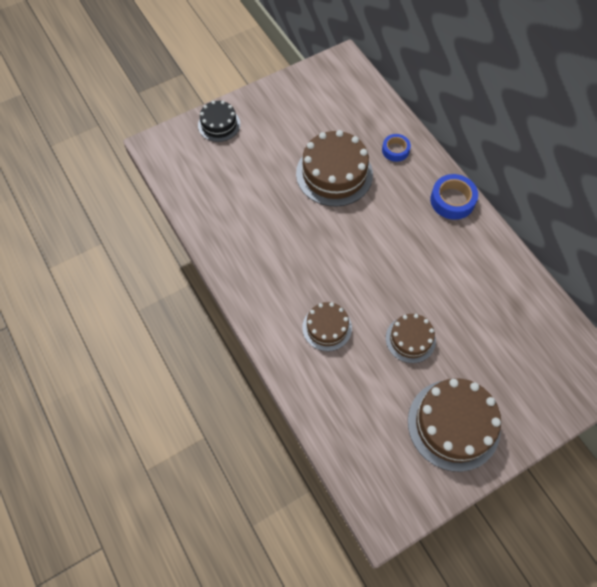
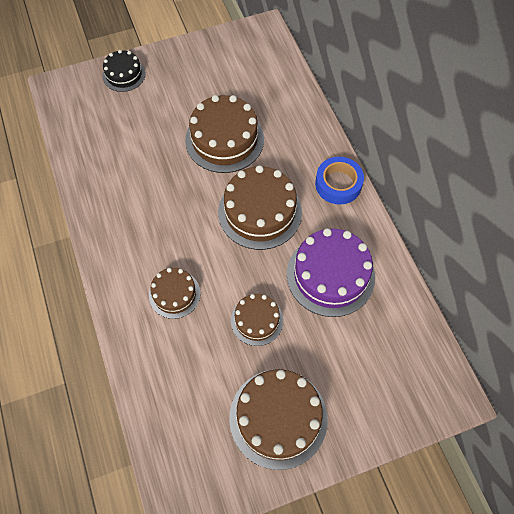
camera: 10 degrees right, 0 degrees up
blue tape [382,134,411,162] -> none
none -> brown cake [218,165,302,250]
none -> purple cake [287,228,375,317]

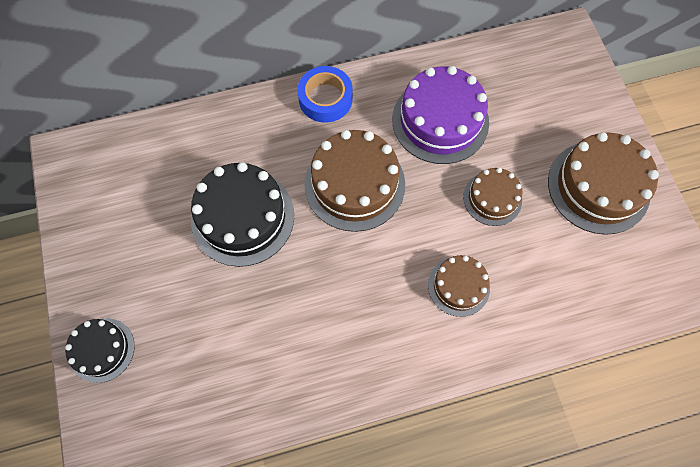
camera: 85 degrees left, 5 degrees up
brown cake [185,95,264,173] -> black cake [191,162,294,267]

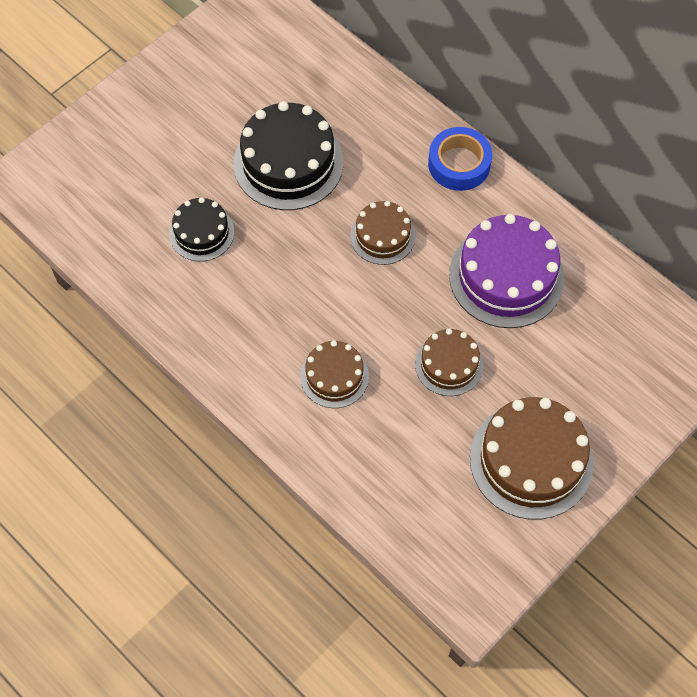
camera: 60 degrees right, 5 degrees down
black cake [65,318,135,383] -> black cake moved to [169,197,234,261]
brown cake [304,130,405,232] -> brown cake [350,201,416,265], size x0.58

